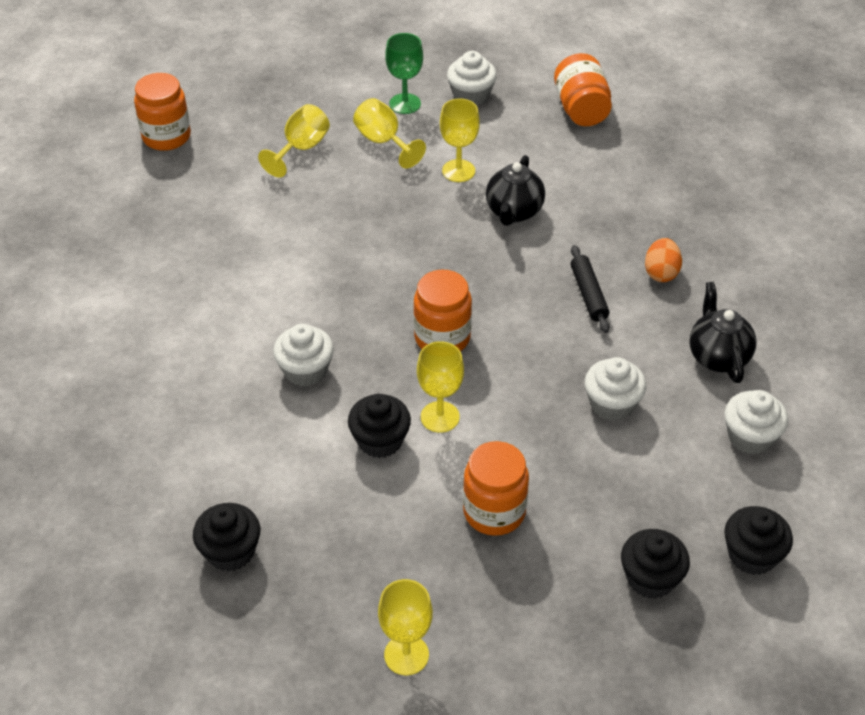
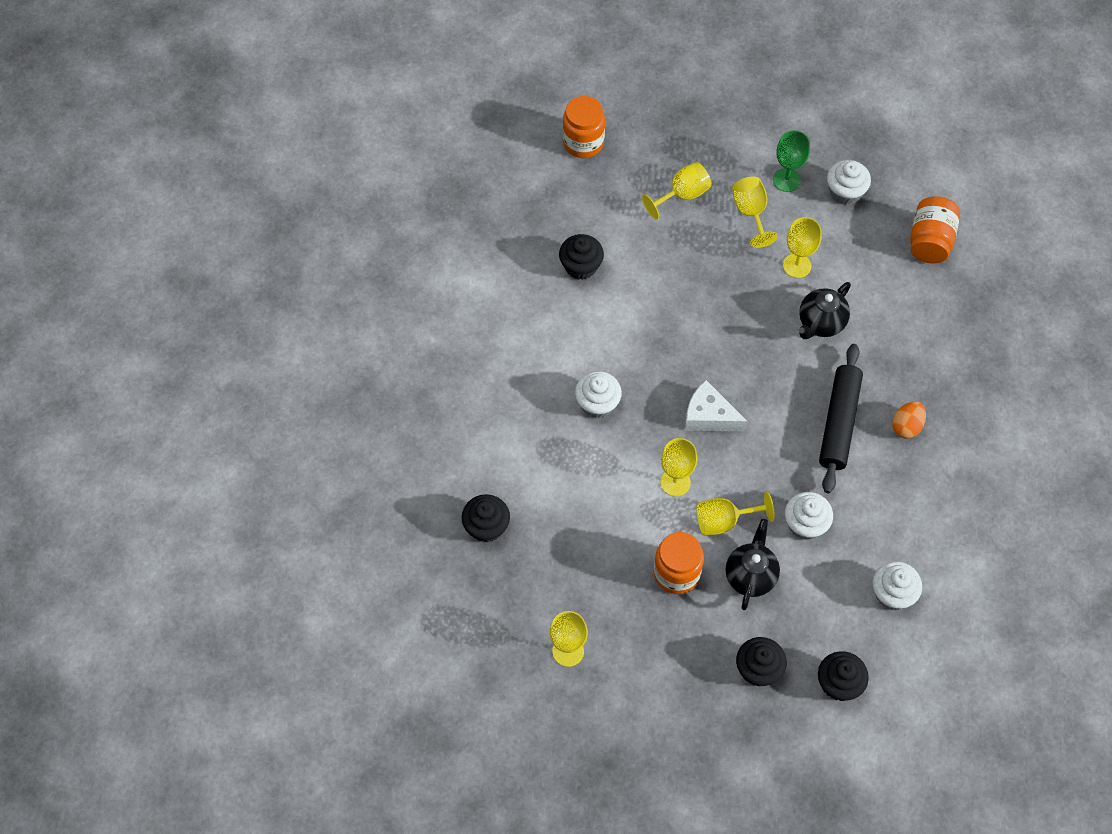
camera: 25 degrees right, 15 degrees up
black cupcake [348,394,411,458] -> black cupcake moved to [559,234,604,280]
orange jar [413,270,472,352] -> white cheese [685,380,748,431]
black rolling pin [571,245,610,333] -> black rolling pin [819,344,863,493], size x1.70
black teapot [689,282,756,383] -> black teapot moved to [726,519,780,610]
none -> yellow goblet [696,492,775,535]

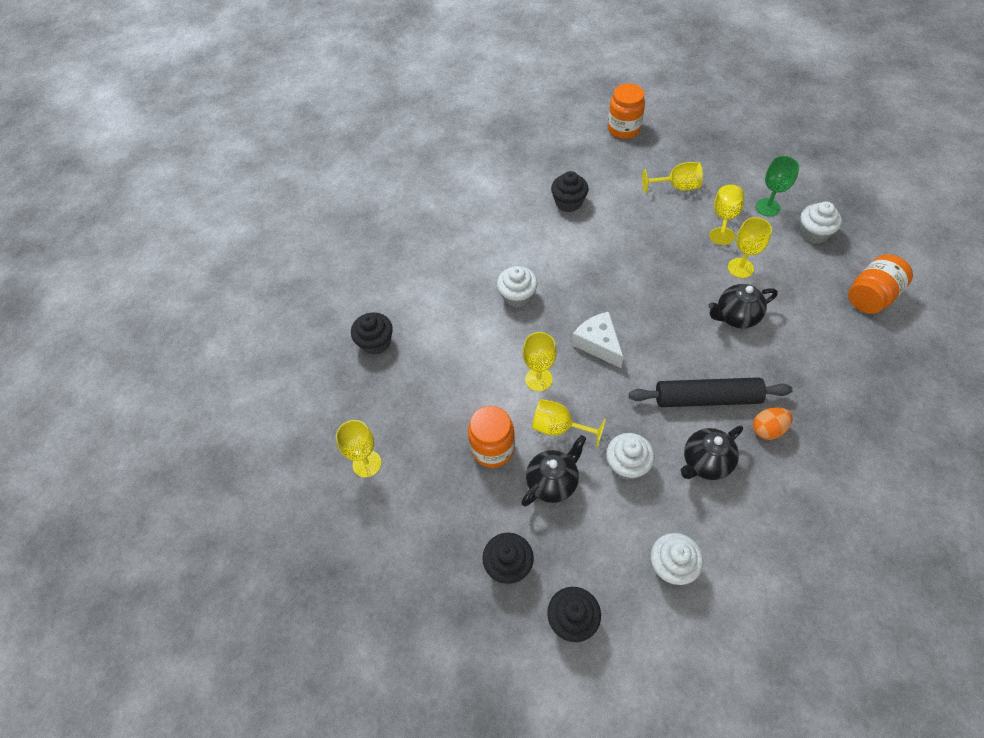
camera: 35 degrees right, 5 degrees down
black rolling pin [819,344,863,493] -> black rolling pin turned 45 degrees clockwise [629,377,793,407]
none -> black teapot [681,426,743,480]

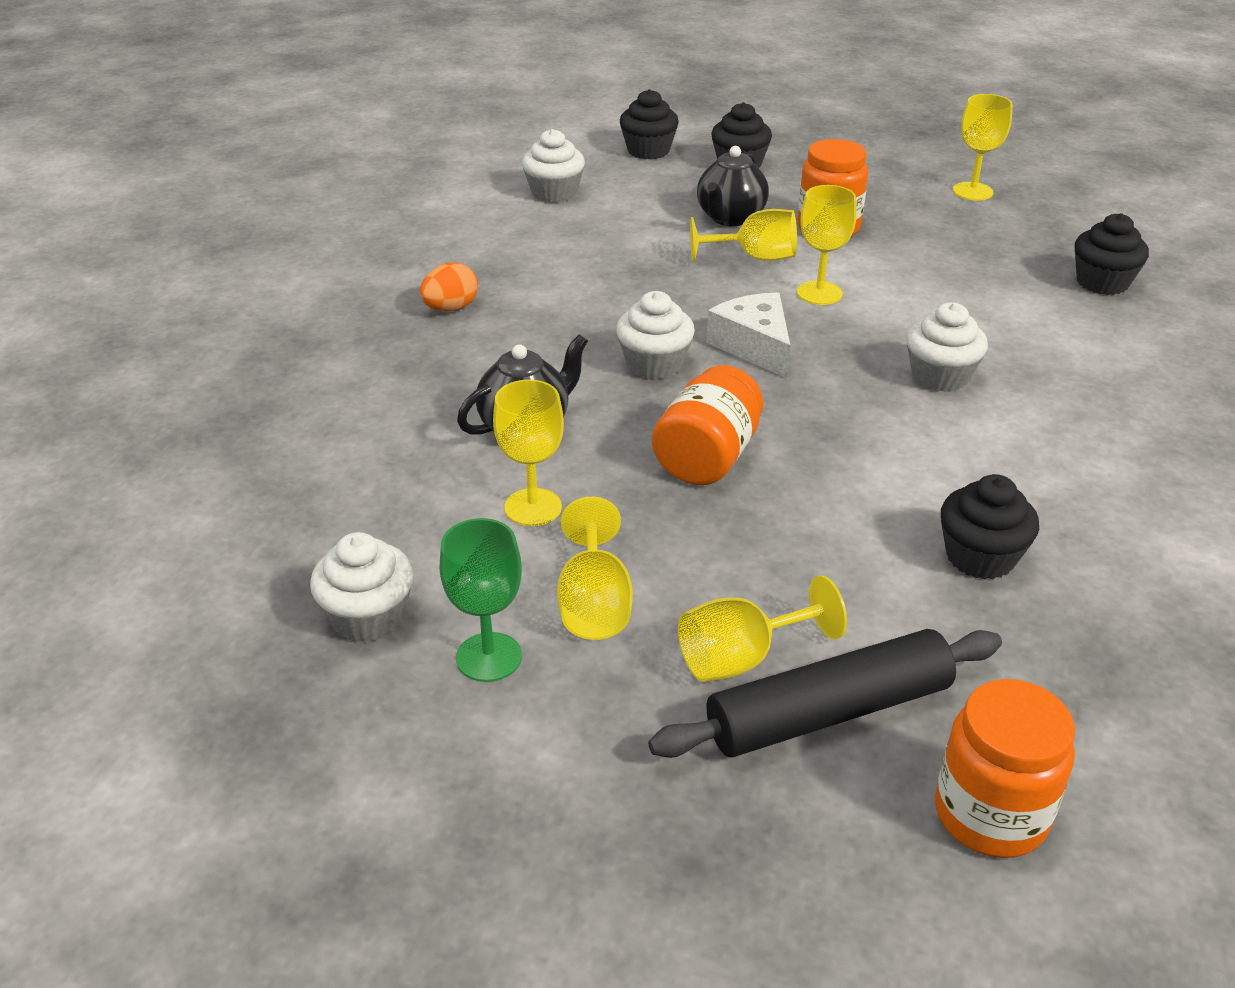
camera: 155 degrees right, 20 degrees down
white cheese [572,312,624,368] -> white cheese turned 150 degrees counterclockwise [706,293,790,378]
white cupcake [606,433,654,480] -> white cupcake moved to [616,291,695,380]
black rolling pin [629,377,793,407] -> black rolling pin moved to [648,629,1002,758]
black teapot [681,426,743,480] -> none
orange jar [848,254,913,314] -> orange jar moved to [652,365,763,485]

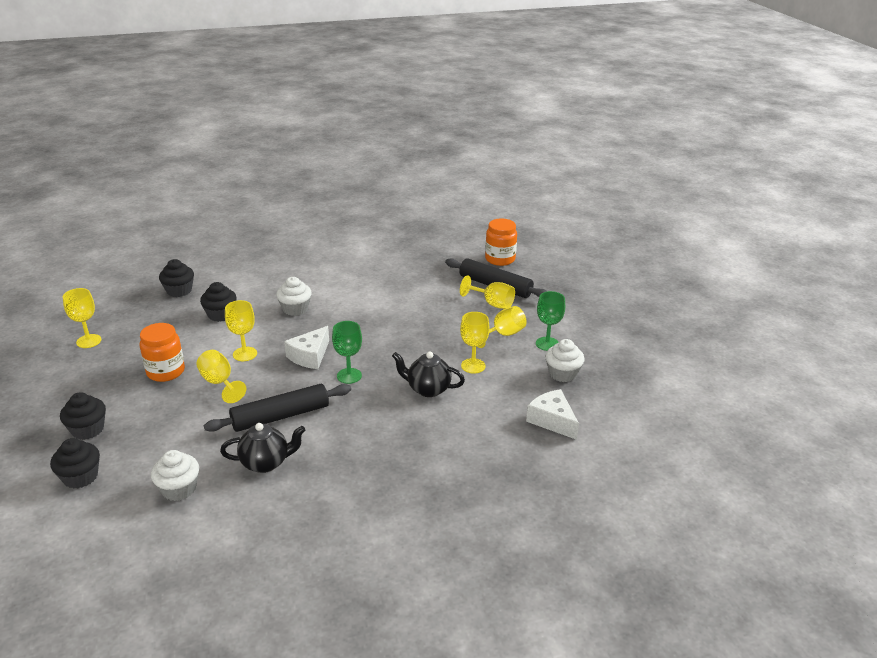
camera: 125 degrees left, 5 degrees down
orange egg [420,262,478,312] -> none
white cupcake [616,291,695,380] -> green goblet [332,321,362,384]
orange jar [652,365,763,485] -> none
black teapot [697,146,769,226] -> black teapot moved to [220,423,305,473]
black cupcake [941,474,1039,580] -> black cupcake moved to [200,282,237,322]
none -> black rolling pin [204,384,351,432]
none -> white cheese [526,389,579,440]

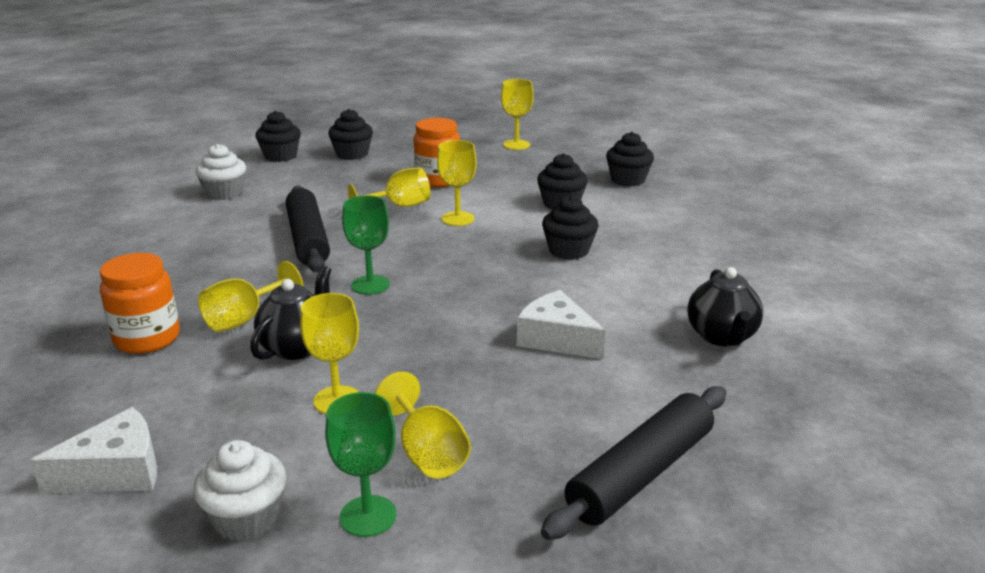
camera: 100 degrees right, 5 degrees down
black teapot [220,423,305,473] -> black teapot moved to [687,267,763,347]
white cupcake [276,277,312,316] -> black cupcake [542,196,599,260]
white cheese [284,326,329,369] -> white cheese moved to [517,290,605,359]
yellow goblet [460,275,515,309] -> yellow goblet moved to [198,261,303,332]
orange jar [485,218,517,266] -> orange jar moved to [100,253,180,354]

